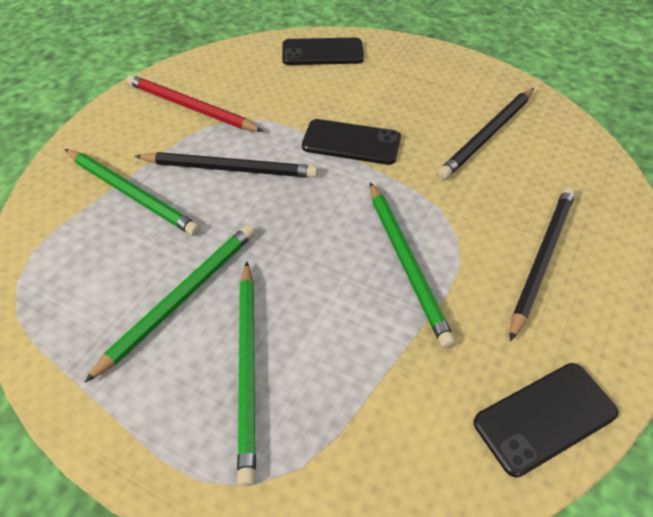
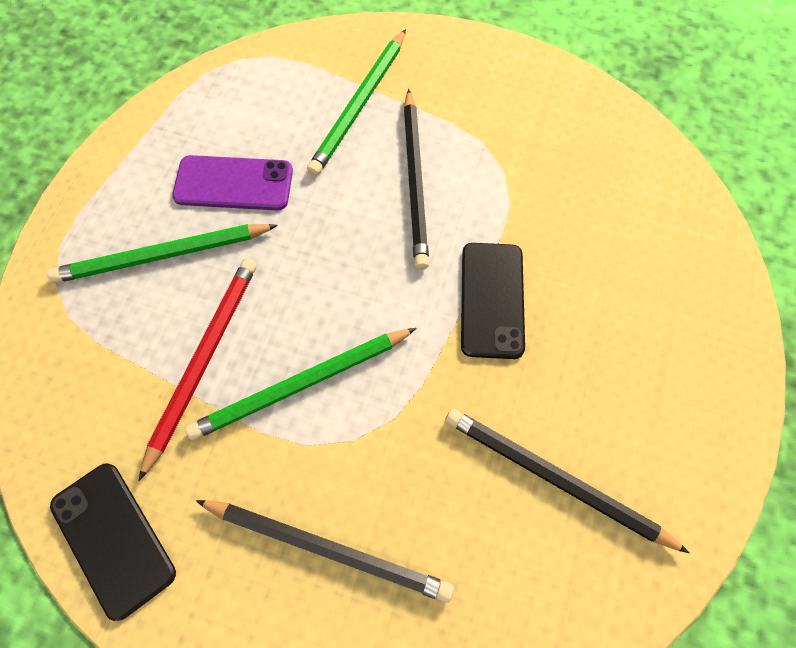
camera: 80 degrees right, 15 degrees up
green pencil [84,225,255,383] -> purple phone [172,155,293,210]
red pencil [126,75,264,132] -> red pencil moved to [139,258,257,481]
black phone [282,38,364,65] -> none

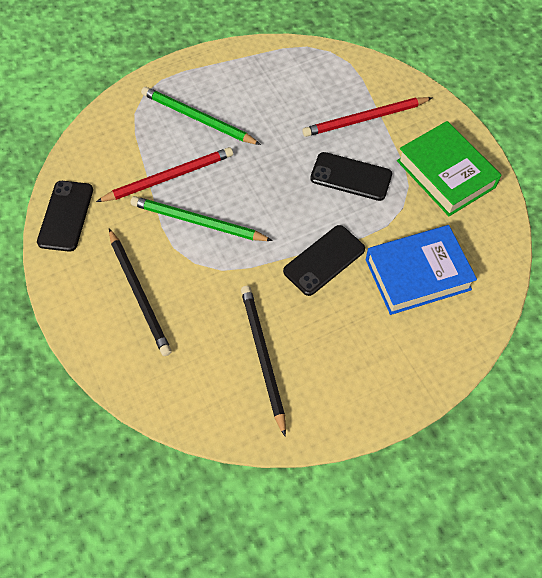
camera: 45 degrees right, 5 degrees down
purple phone [172,155,293,210] -> none
green pencil [307,29,406,176] -> red pencil [302,97,432,137]
black pencil [404,89,429,270] -> black phone [310,152,392,201]
none -> blue book [366,225,477,315]
none -> green book [397,121,501,216]

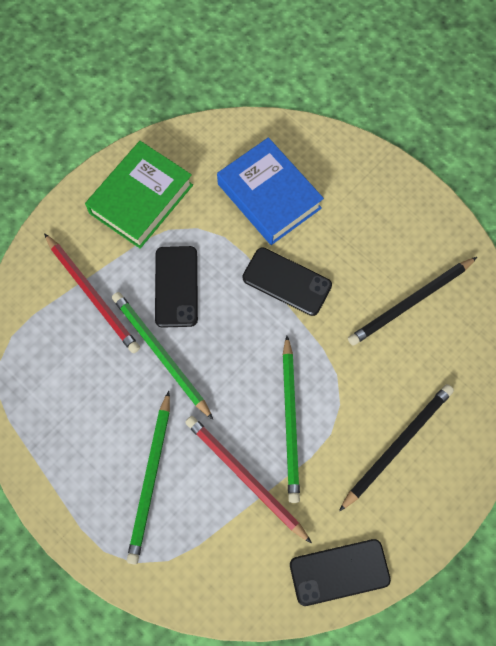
camera: 110 degrees left, 10 degrees up
none -> green pencil [112,292,213,420]

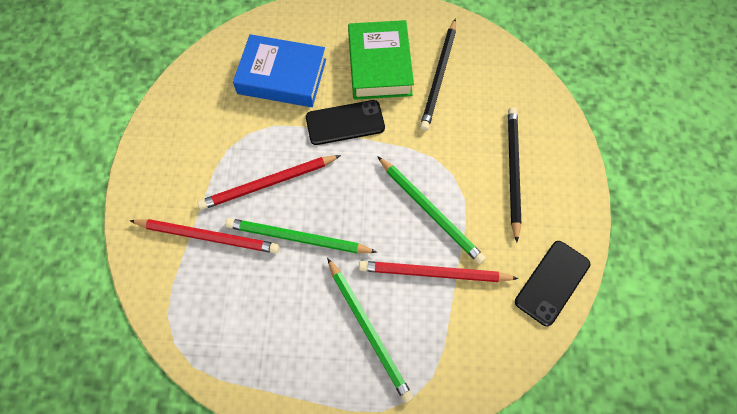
camera: 40 degrees left, 5 degrees down
green book [85,141,193,249] -> green book moved to [348,20,414,100]
black phone [155,246,198,328] -> red pencil [198,155,341,210]

